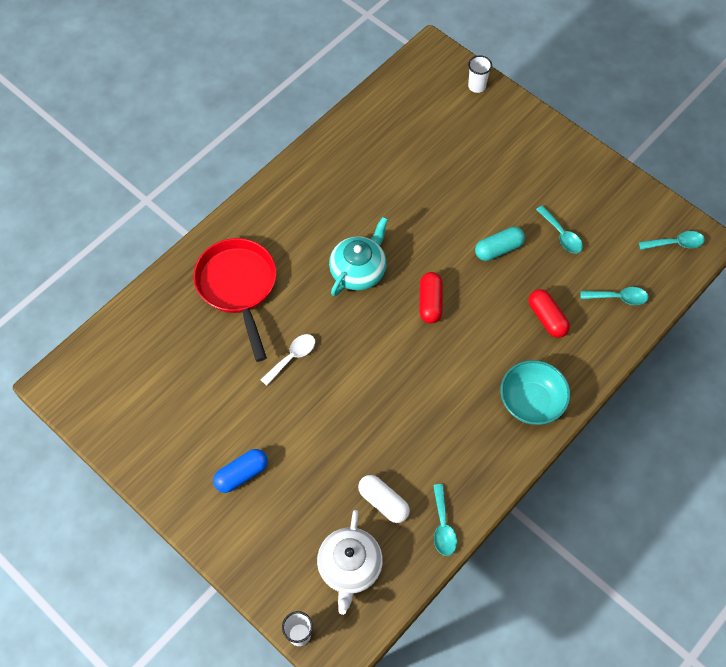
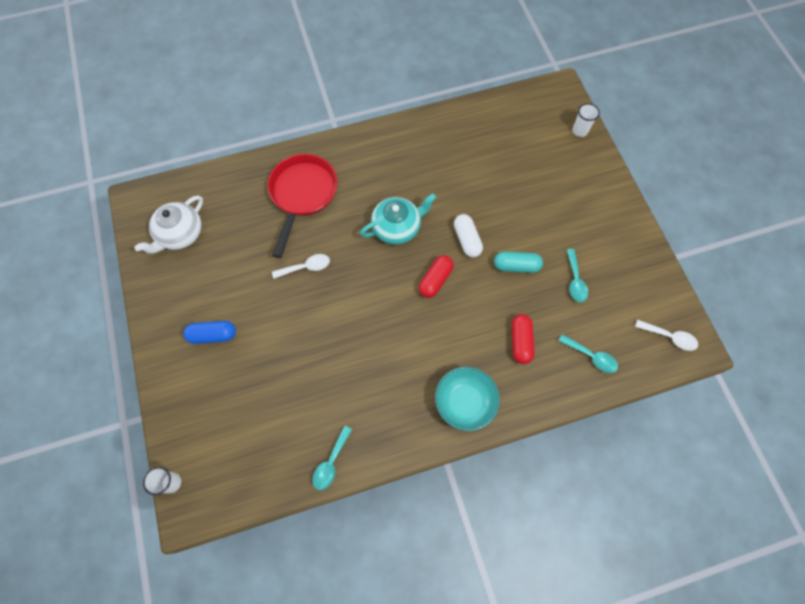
camera: 30 degrees right, 5 degrees up
white teapot [317,510,383,615] -> white teapot moved to [134,195,203,254]
white capsule [358,475,410,523] -> white capsule moved to [454,214,483,258]
turquoise spoon [639,231,705,250] -> white spoon [635,320,698,351]

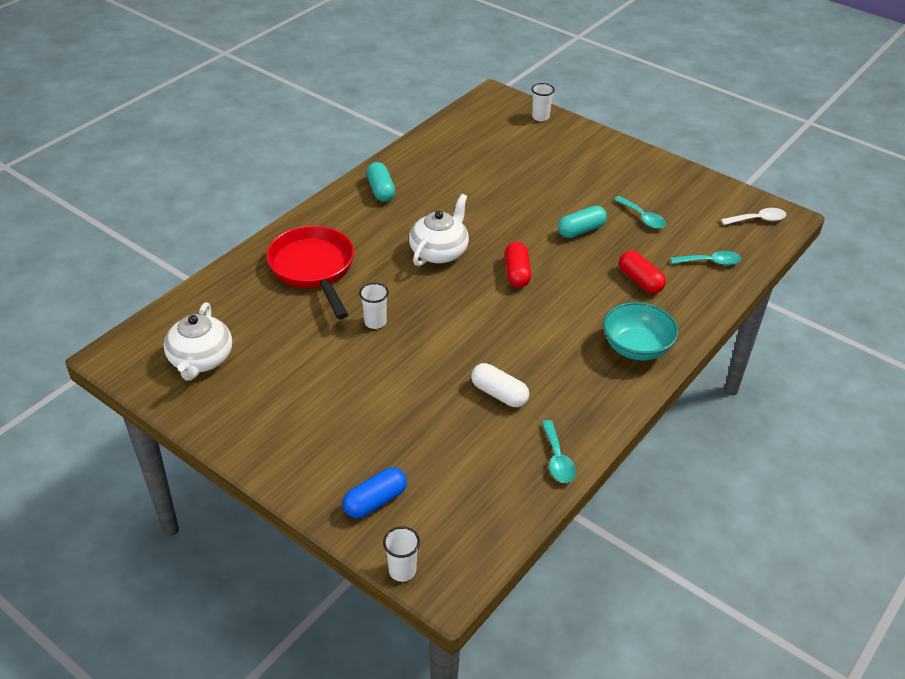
camera: 35 degrees left, 25 degrees down
blue capsule [183,321,236,344] -> blue capsule moved to [343,467,407,518]
white spoon [272,254,330,279] -> white cup [359,283,389,329]
turquoise teapot [360,193,437,245] -> white teapot [409,194,469,266]
white capsule [454,214,483,258] -> white capsule moved to [471,363,529,407]
none -> turquoise capsule [366,162,395,202]

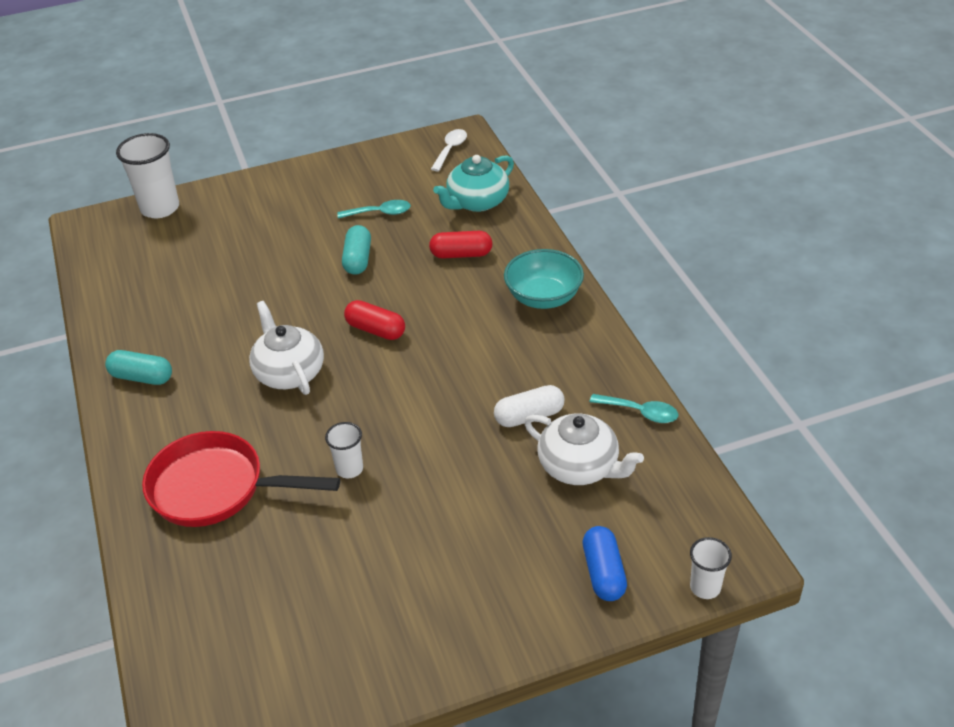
camera: 55 degrees left, 0 degrees up
white teapot [164,302,232,381] -> white teapot moved to [524,414,644,485]
white cup [531,83,555,121] -> white cup [116,133,179,218], size x1.83
turquoise spoon [670,251,741,265] -> turquoise teapot [433,155,514,212]

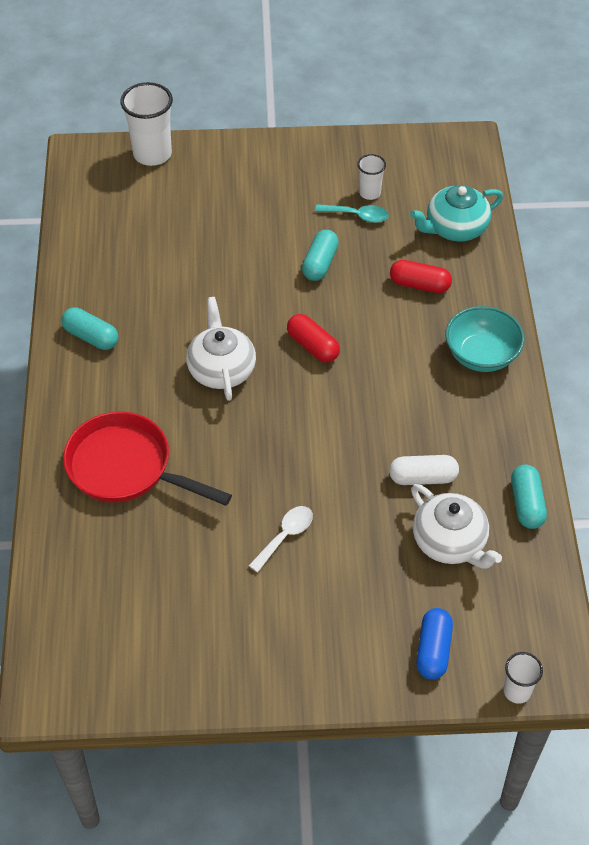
camera: 15 degrees right, 10 degrees up
white cup [325,422,363,478] -> white cup moved to [357,154,386,200]
white spoon [431,129,467,171] -> white spoon moved to [249,506,313,572]
turquoise spoon [590,394,678,423] -> turquoise capsule [511,464,547,529]

